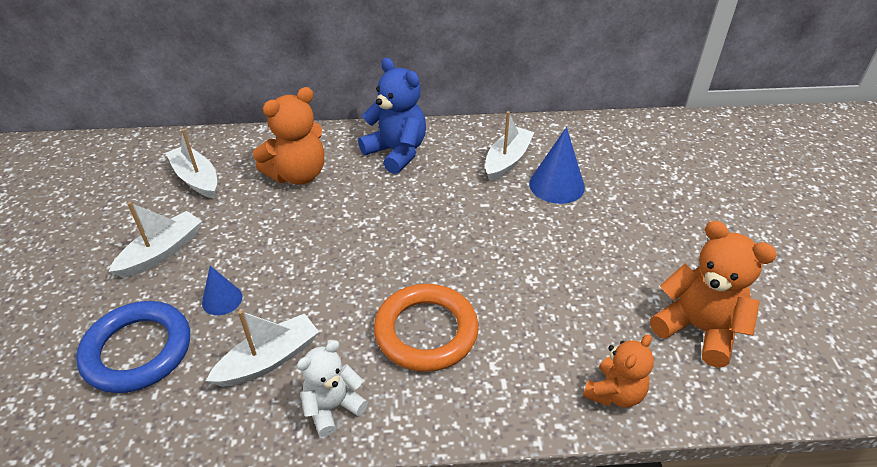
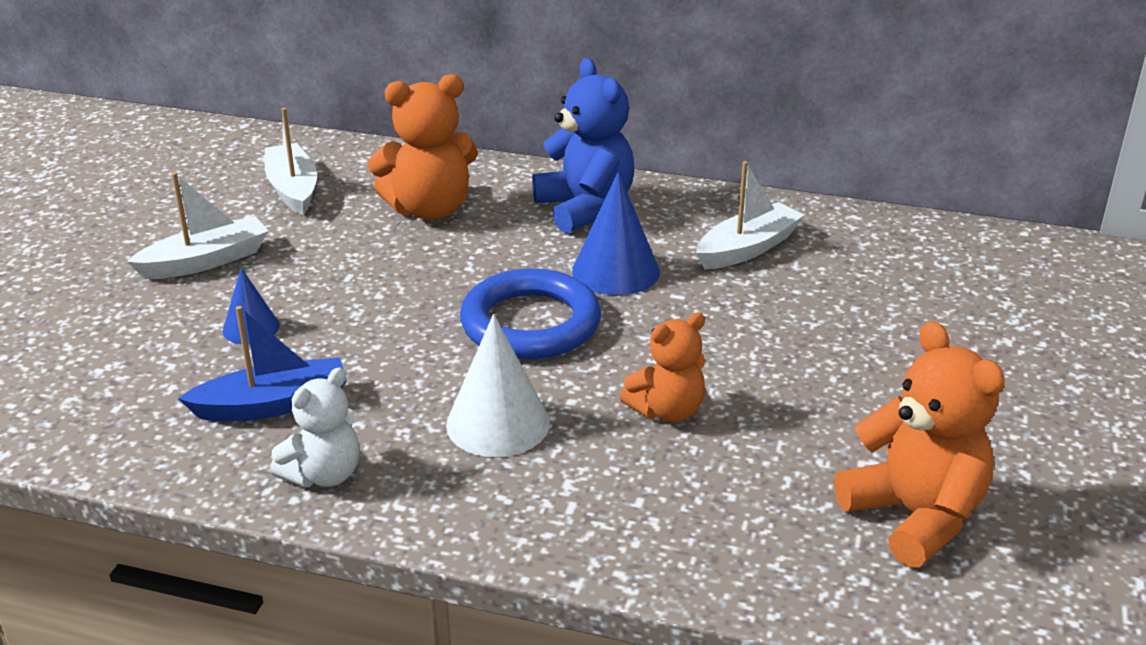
camera: 20 degrees right, 10 degrees down
blue ring [76,301,190,393] -> blue ring moved to [460,268,601,359]
white boat [206,310,319,387] -> blue boat [178,306,347,421]
white teddy bear [297,340,368,437] -> white teddy bear turned 150 degrees clockwise [270,368,360,487]
orange ring [374,284,479,372] -> white cone [446,314,550,457]
blue cone [529,127,585,204] -> blue cone moved to [572,172,660,295]
orange teddy bear [583,334,654,408] -> orange teddy bear moved to [620,312,705,422]

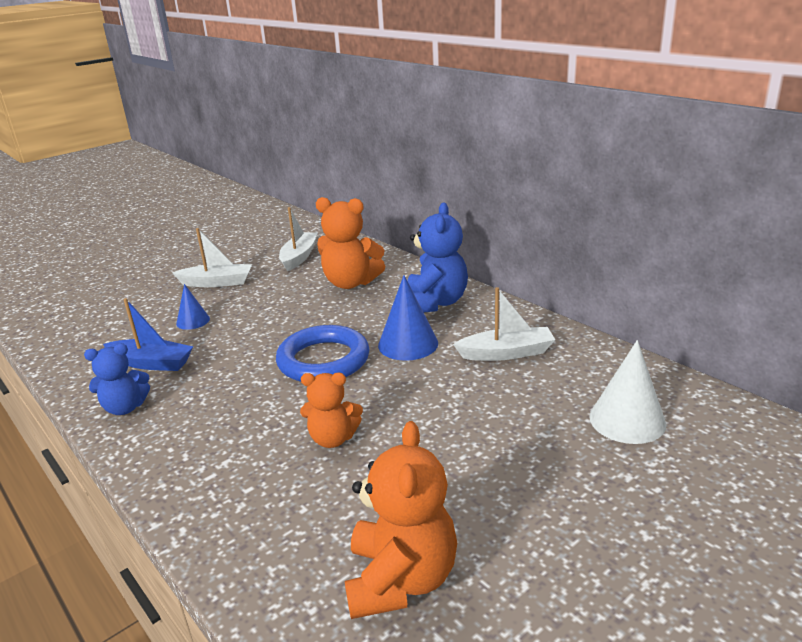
camera: 35 degrees right, 5 degrees down
white teddy bear [270,368,360,487] -> blue teddy bear [84,343,150,415]
white cone [446,314,550,457] -> white cone moved to [589,340,666,444]

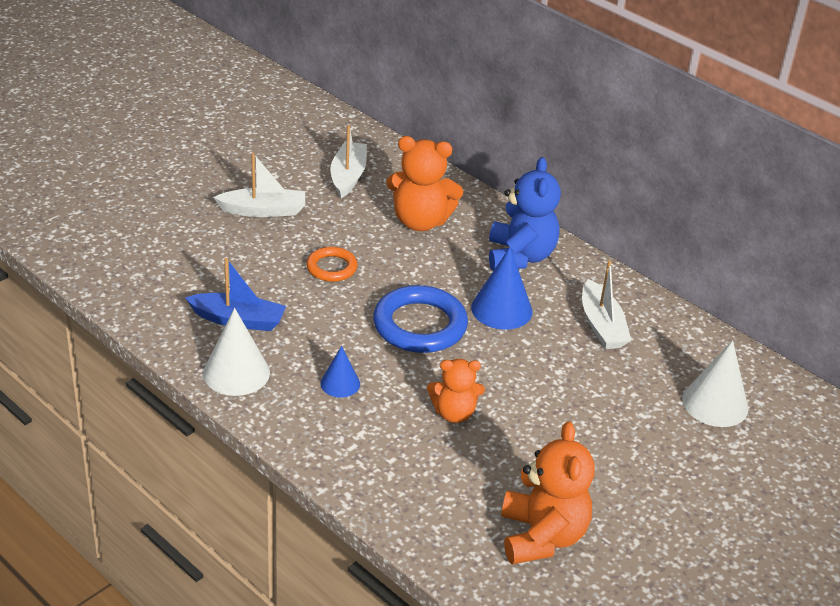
camera: 10 degrees left, 10 degrees up
blue teddy bear [84,343,150,415] -> white cone [203,308,270,396]
blue cone [176,284,210,330] -> blue cone moved to [320,346,360,398]
white boat [453,287,555,361] -> white boat turned 90 degrees clockwise [582,260,631,349]
none -> orange ring [306,247,358,282]

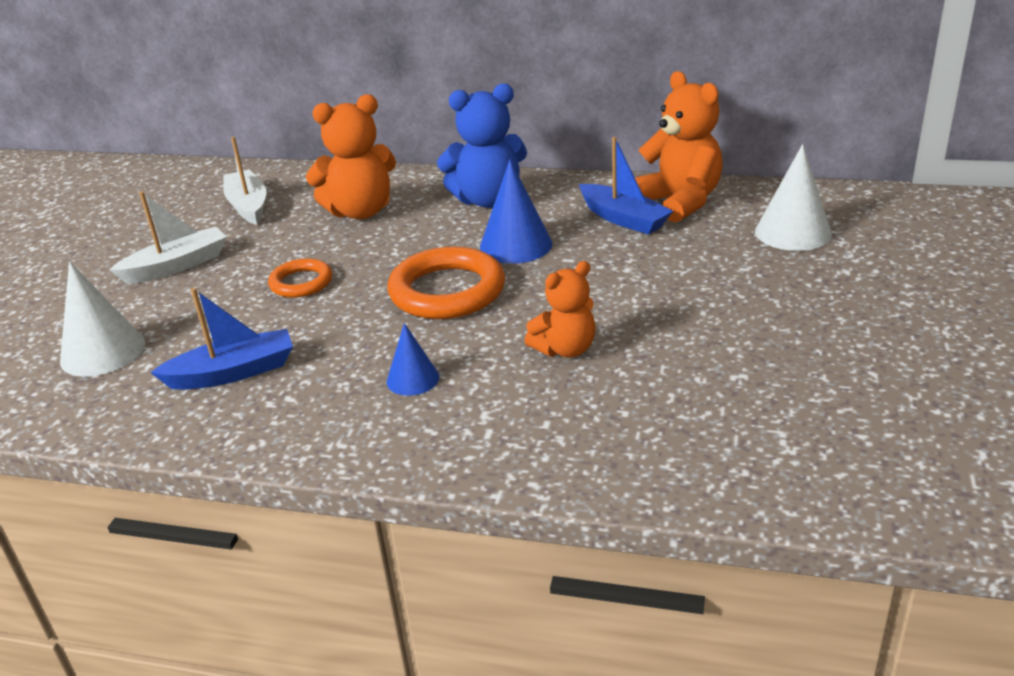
camera: 25 degrees left, 5 degrees down
white cone [203,308,270,396] -> white cone moved to [60,261,145,377]
blue ring [373,285,468,353] -> orange ring [387,246,505,319]
blue teddy bear [489,157,561,271] -> blue teddy bear turned 105 degrees clockwise [437,83,527,208]
orange teddy bear [501,421,594,564] -> orange teddy bear moved to [635,71,722,223]
white boat [582,260,631,349] -> blue boat [579,137,673,235]

